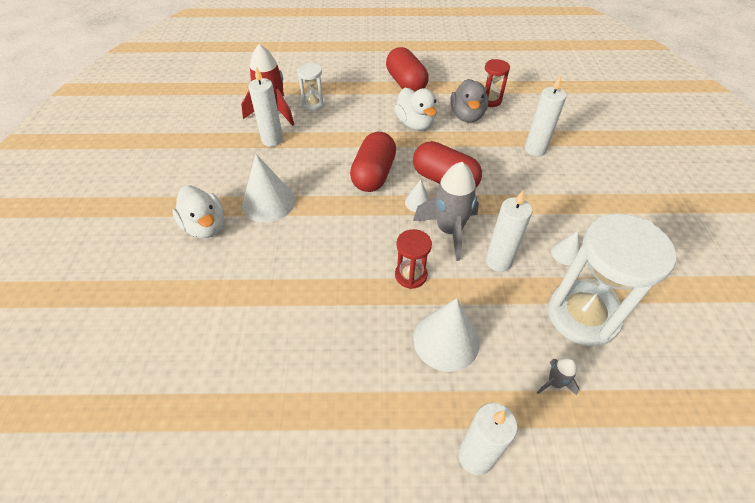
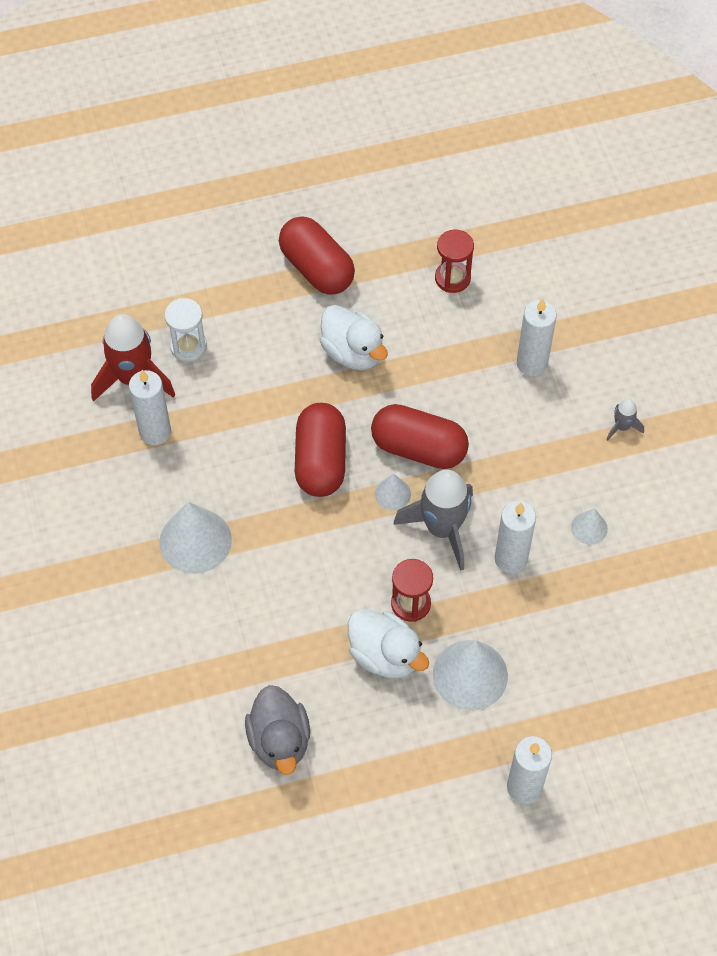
camera: 15 degrees left, 10 degrees up
white duck [172,185,224,238] -> white duck moved to [348,610,429,679]
grey duck [450,79,489,123] -> grey duck moved to [245,685,310,775]
grey rocket [537,358,580,396] -> grey rocket moved to [606,399,644,441]
white hourglass [547,213,676,346] -> none

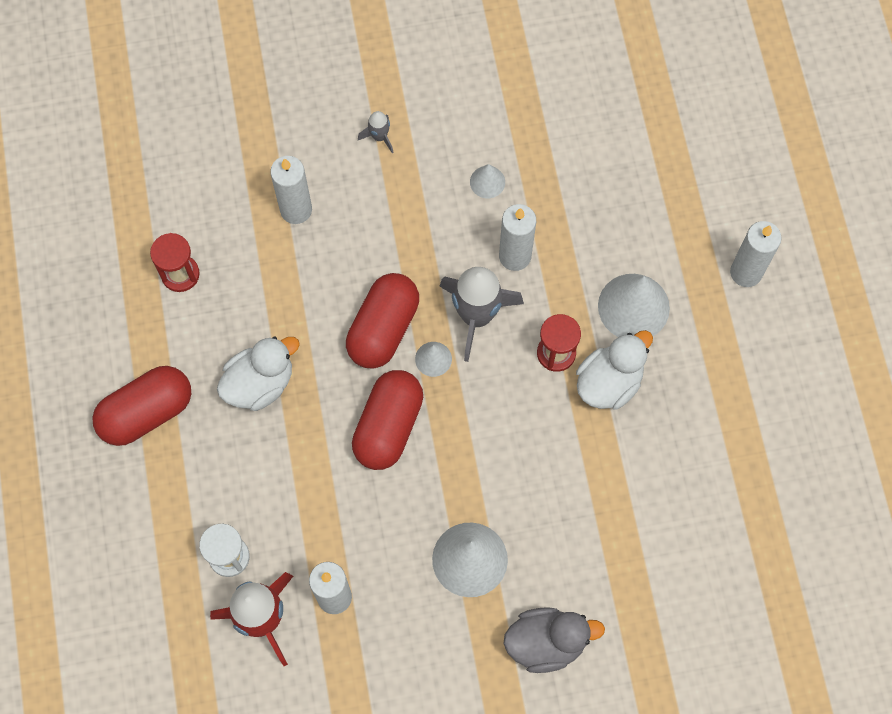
camera: 85 degrees left, 10 degrees up
grey duck [245,685,310,775] -> grey duck moved to [503,607,605,673]
red capsule [295,403,346,497] -> red capsule turned 75 degrees counterclockwise [352,370,423,470]

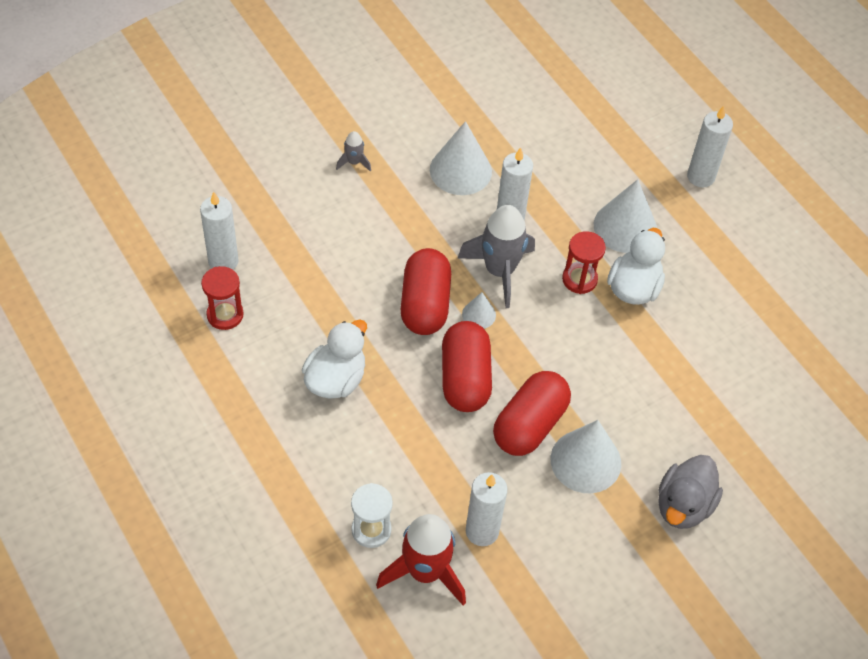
camera: 25 degrees left, 15 degrees down
red capsule [92,366,191,446] -> red capsule moved to [493,371,571,456]
white candle [270,156,312,224] -> white candle moved to [200,192,239,270]
white cone [470,164,505,198] -> white cone [430,121,492,195], size x1.97
grey duck [503,607,605,673] -> grey duck turned 150 degrees clockwise [658,455,723,529]

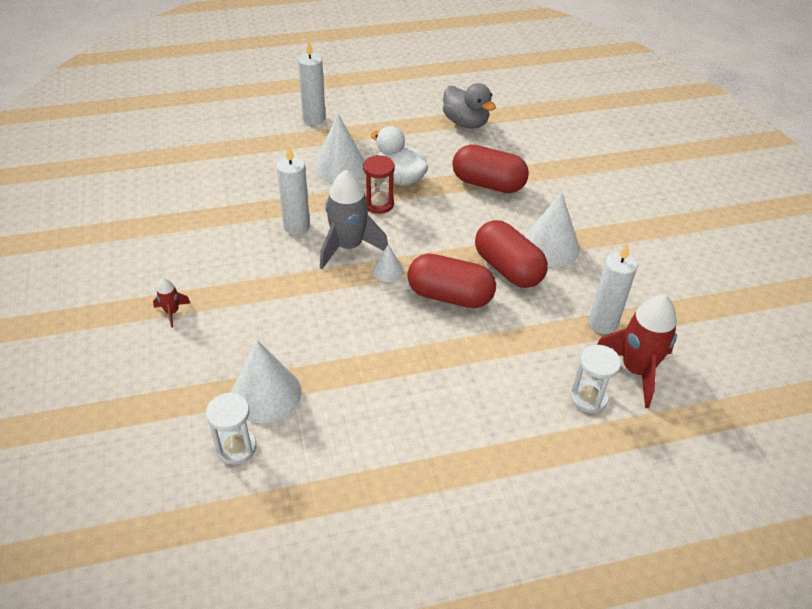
camera: 70 degrees left, 10 degrees down
white candle [200,192,239,270] -> white hourglass [206,392,256,465]
red hourglass [201,266,244,330] -> none
white duck [302,319,367,399] -> none
grey rocket [336,131,371,172] -> red rocket [153,278,190,328]
red capsule [401,248,451,335] -> red capsule moved to [452,144,529,193]
white cone [430,121,492,195] -> white cone moved to [231,340,301,423]
grey duck [658,455,723,529] -> grey duck moved to [443,83,496,129]

